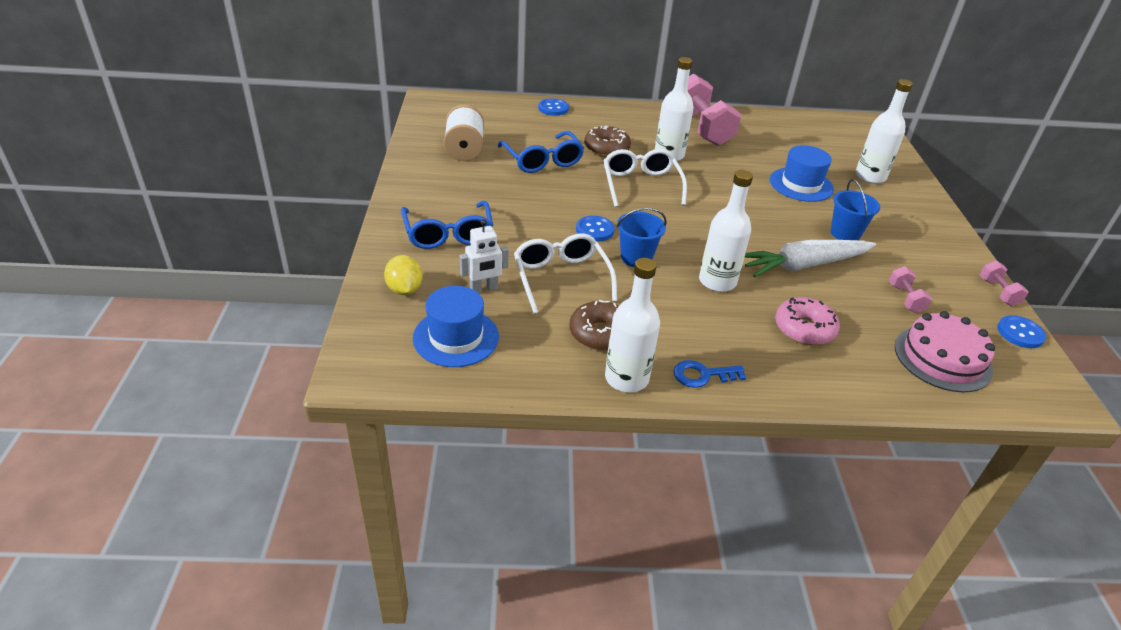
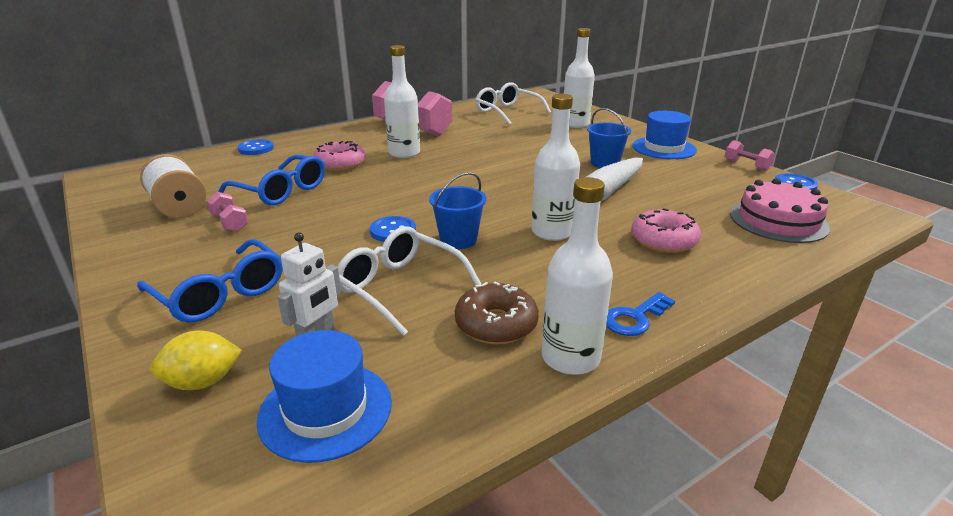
camera: 30 degrees left, 10 degrees down
yellow lemon [384,255,423,295] -> yellow lemon turned 60 degrees counterclockwise [150,331,242,390]
brown donut [584,126,631,157] -> pink donut [313,141,365,171]
white glasses [603,149,687,207] -> white glasses moved to [475,82,551,125]
blue hat [770,145,834,202] -> blue hat moved to [632,111,697,159]
pink dumbbell [889,266,932,313] -> pink dumbbell moved to [207,192,248,232]

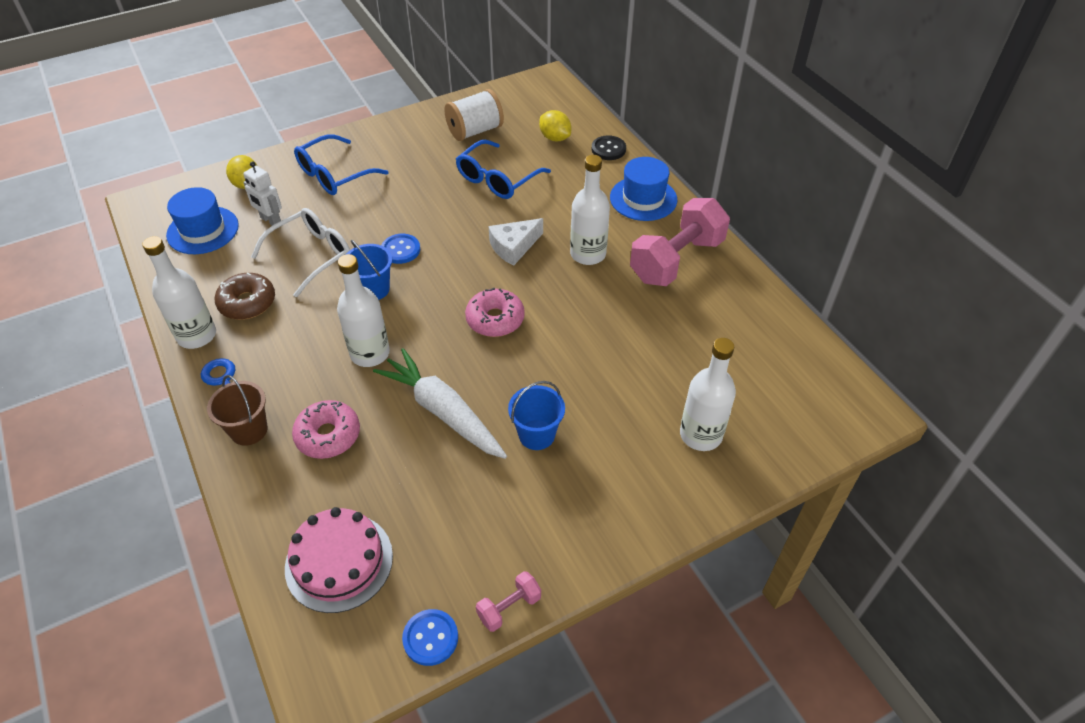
camera: 95 degrees right, 20 degrees up
pink dumbbell [207,192,248,232] -> none
blue button [238,139,274,155] -> black button [592,135,626,160]
pink donut [313,141,365,171] -> pink donut moved to [465,288,525,337]
white glasses [475,82,551,125] -> none
blue hat [632,111,697,159] -> blue hat moved to [610,157,677,221]
none -> brown bucket [207,375,268,446]
none -> white cheese [489,218,543,266]
none -> yellow lemon [539,110,571,141]

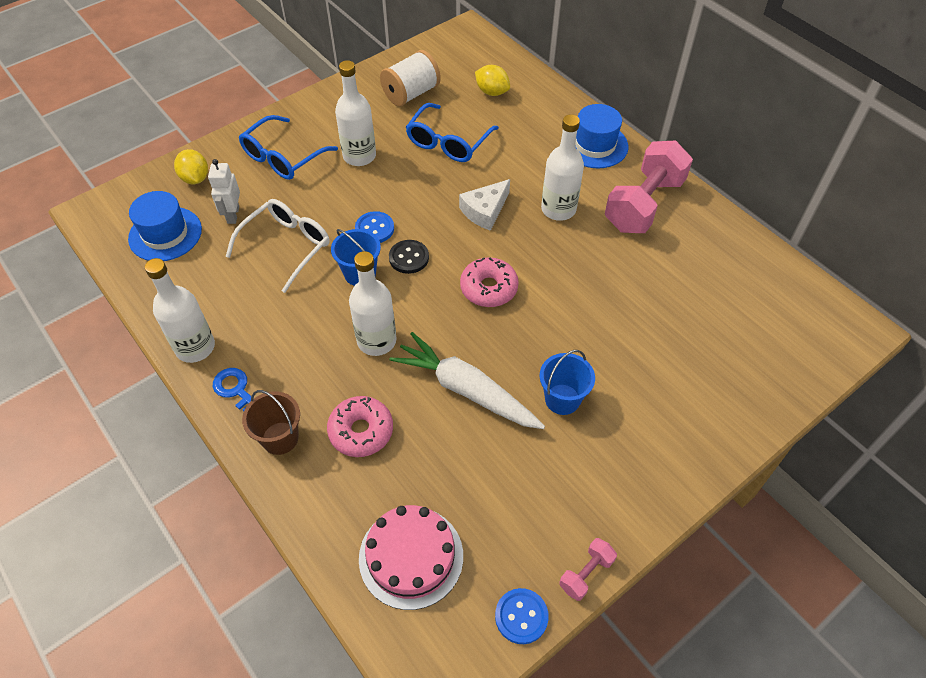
camera: 10 degrees left, 5 degrees up
brown donut [215,273,275,320] -> none
white robot [243,161,282,226] -> white robot turned 60 degrees clockwise [208,159,240,224]
black button [592,135,626,160] -> black button moved to [389,240,429,274]
white bottle [680,338,736,451] -> white bottle moved to [335,60,376,166]

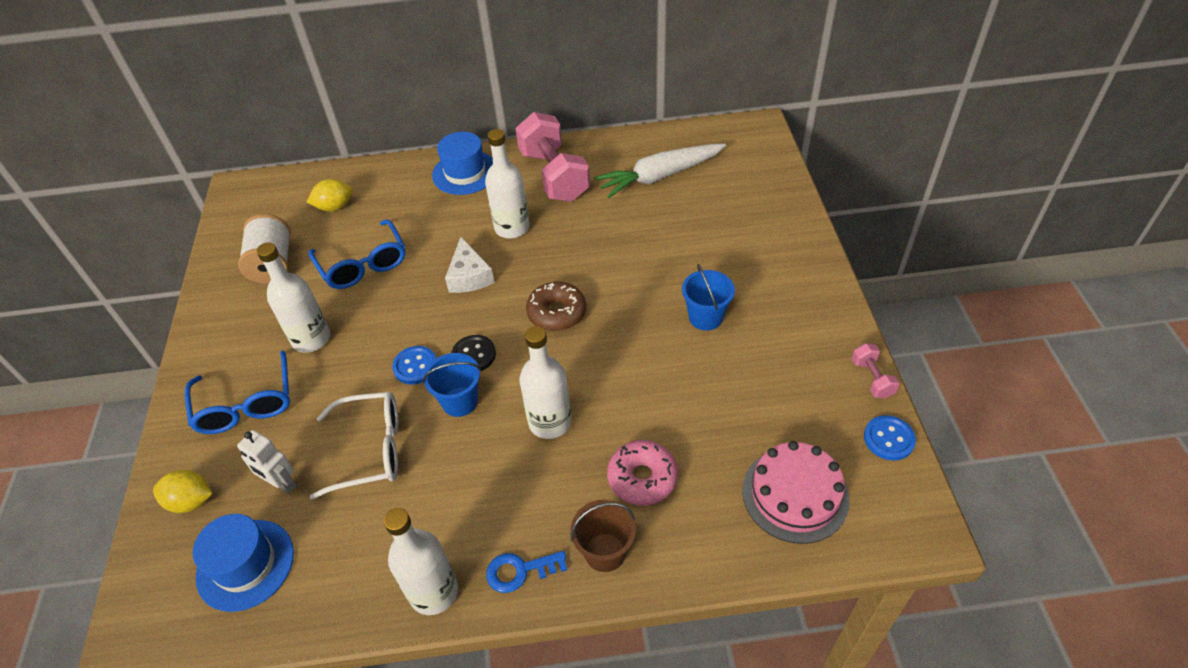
camera: 55 degrees left, 5 degrees down
white glasses [225,199,330,293] -> white glasses turned 105 degrees clockwise [310,392,398,499]
white carrot [389,332,545,429] -> white carrot moved to [594,144,726,198]
pink donut [460,257,519,307] -> brown donut [526,282,586,331]

